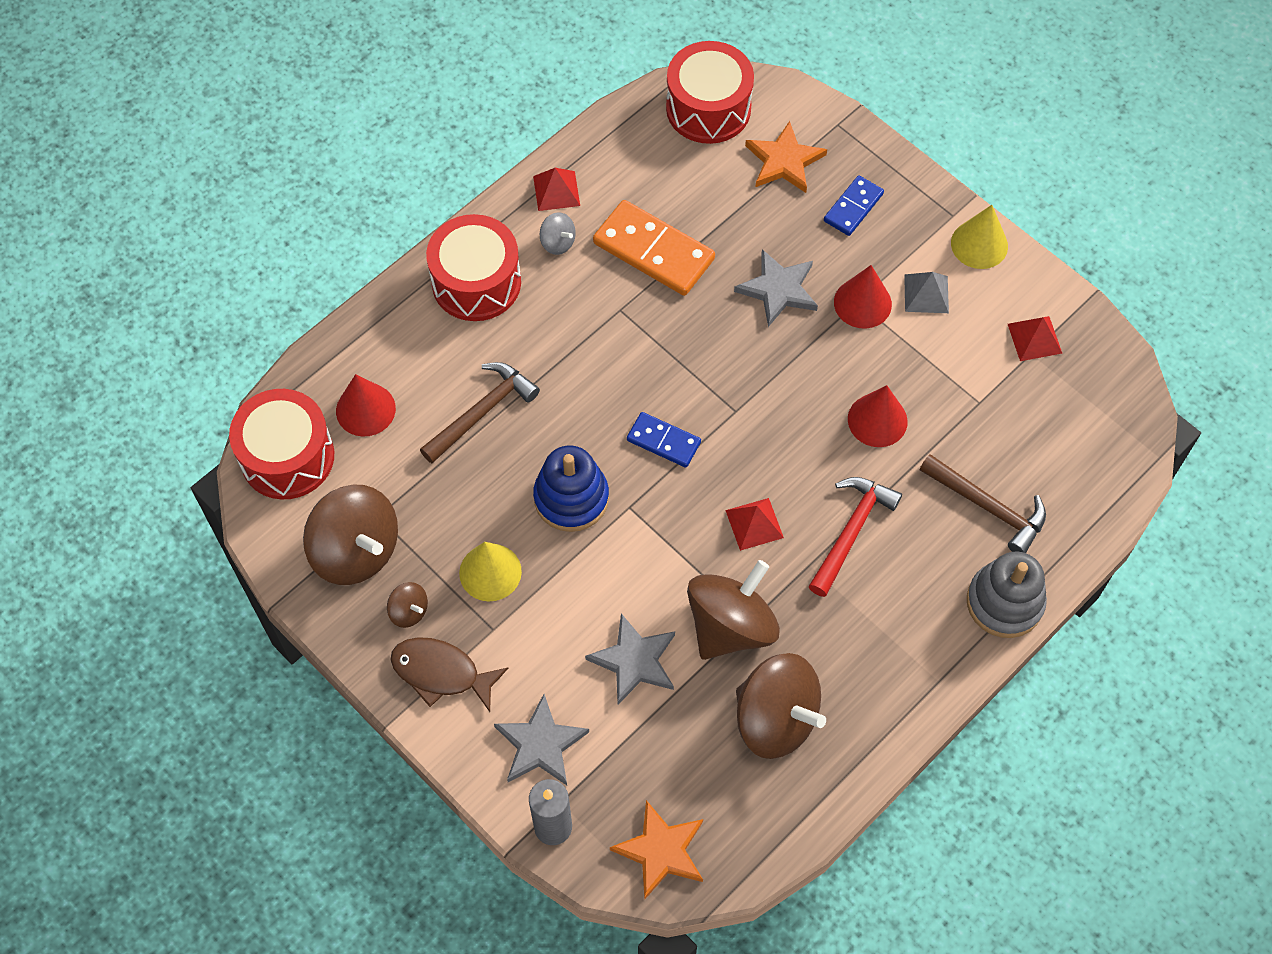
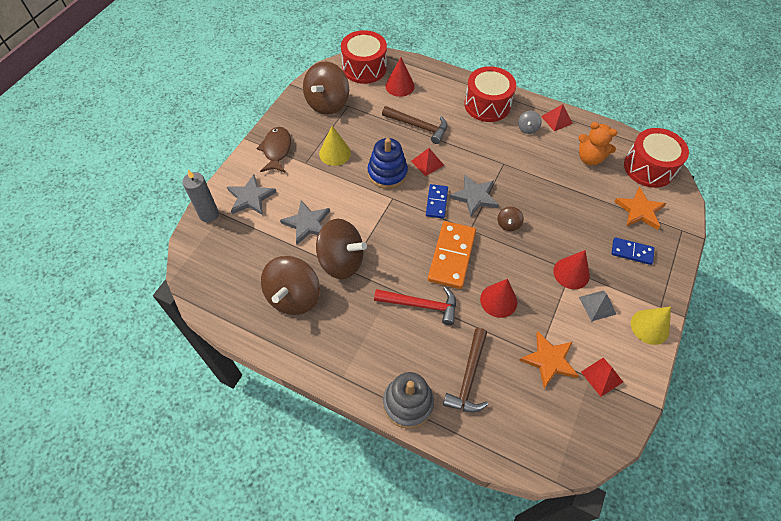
camera: 70 degrees right, 5 degrees down
brown spinning top [387,582,428,628] -> brown spinning top moved to [498,207,524,231]
orange domino [593,200,715,296] -> orange domino moved to [428,221,476,289]
orange star [610,800,703,900] -> orange star moved to [519,332,579,388]
red pyramid [725,498,784,551] -> red pyramid moved to [411,148,444,176]
grey star [734,249,818,327] -> grey star moved to [450,175,499,217]
none -> orange teddy bear [578,122,618,165]

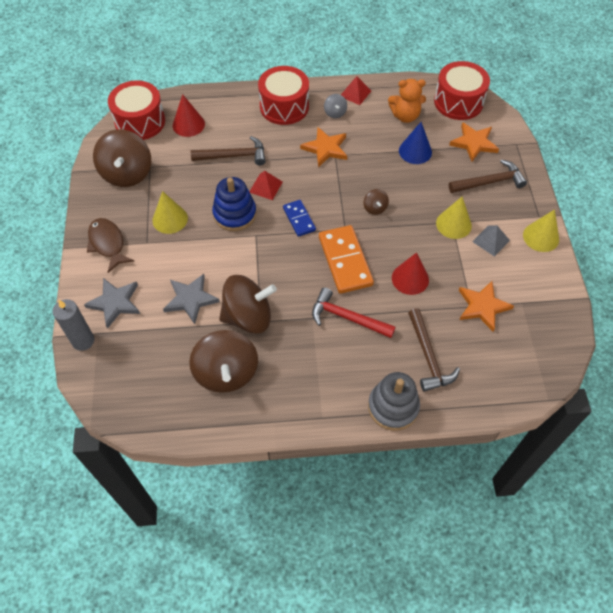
camera: 30 degrees left, 0 degrees up
red hammer [374,286,456,325] -> red hammer turned 135 degrees counterclockwise [312,287,396,338]
grey star [450,175,499,217] -> none
red cone [553,250,590,289] -> yellow cone [436,196,472,239]
red pyramid [581,358,623,397] -> none
blue domino [611,237,654,265] -> brown hammer [449,159,527,193]
none -> orange star [300,127,347,167]
none -> blue cone [399,122,432,164]

